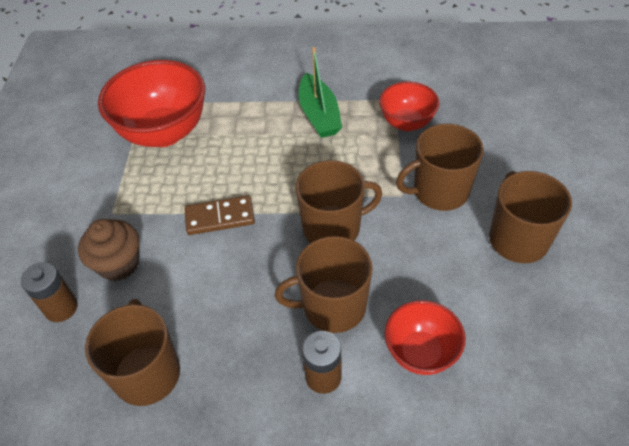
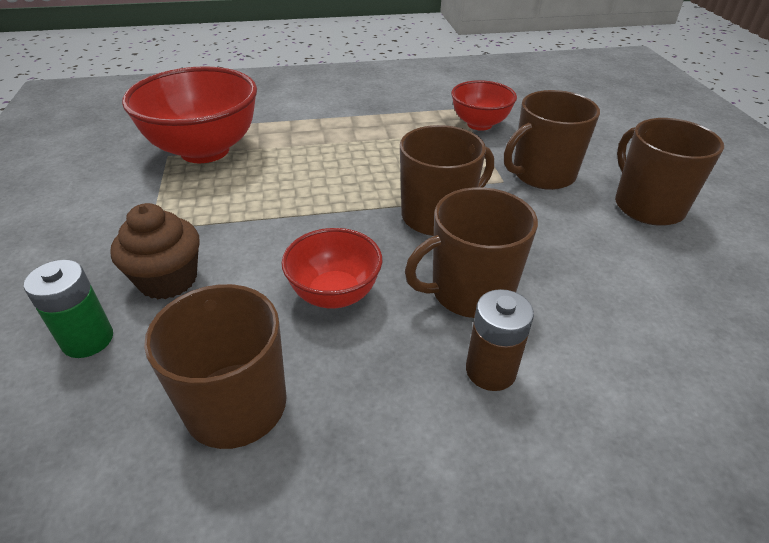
camera: 15 degrees left, 10 degrees down
brown battery [21,262,78,322] -> green battery [24,260,113,358]
brown domino [184,195,255,235] -> none
green boat [299,47,342,138] -> none
red bowl [385,300,465,375] -> red bowl moved to [282,228,382,308]

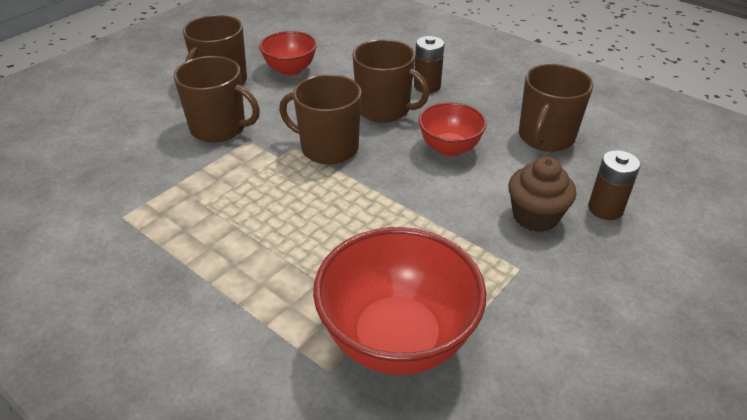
camera: 130 degrees left, 0 degrees up
green battery [24,260,113,358] -> brown battery [588,150,640,220]
red bowl [451,80,517,131] -> red bowl moved to [259,31,317,76]

